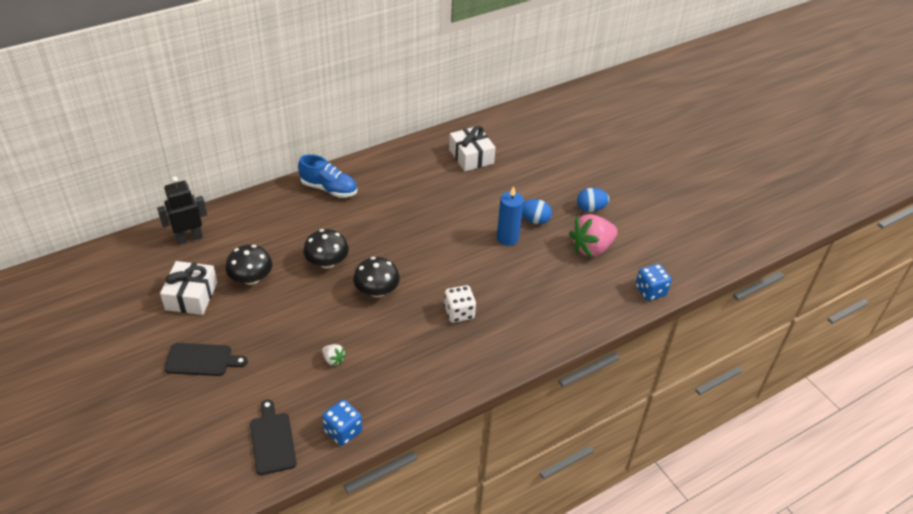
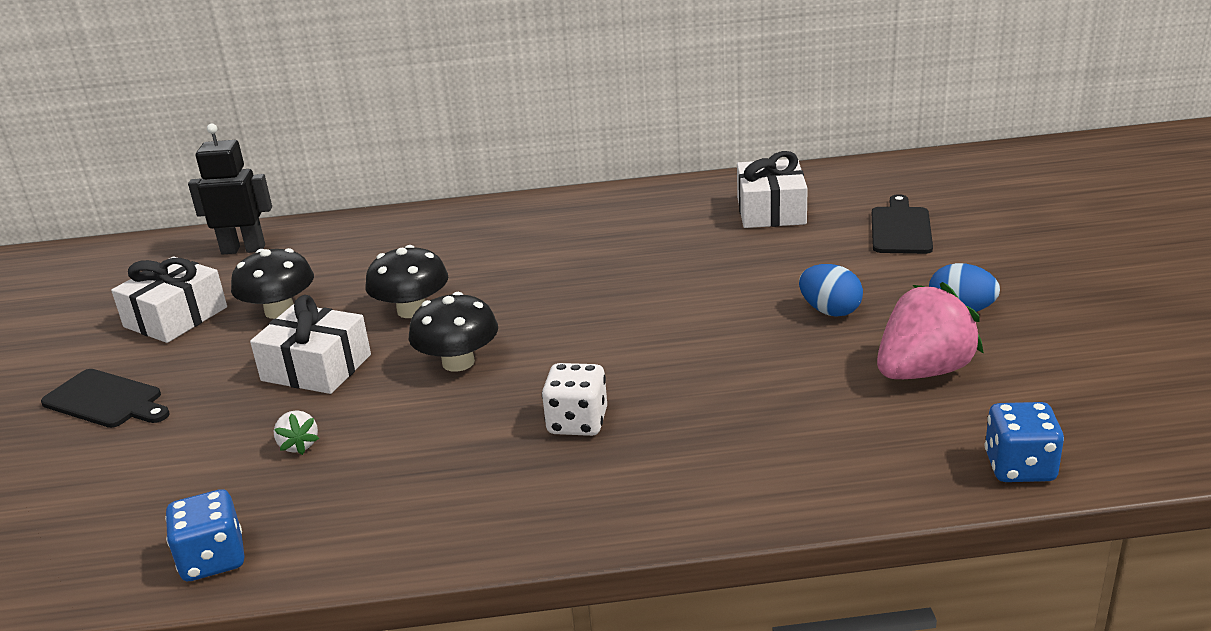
camera: 30 degrees right, 15 degrees down
black cutting board [250,400,297,475] -> black cutting board moved to [872,194,933,254]
blue shoe [298,154,357,198] -> none
blue candle [497,186,524,246] -> none
pink strawberry [569,214,618,257] -> pink strawberry turned 150 degrees clockwise [877,282,984,379]
none -> white gift [250,295,371,394]

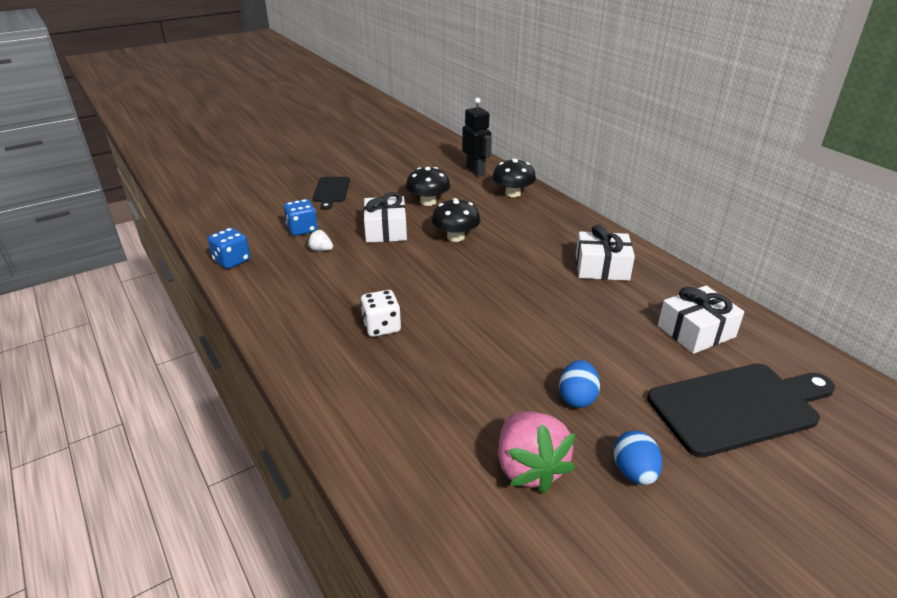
camera: 60 degrees right, 5 degrees up
white gift [111,256,227,343] -> white gift moved to [576,225,635,281]
white strawberry [274,410,319,455] -> white strawberry turned 75 degrees clockwise [307,229,333,251]
black mushroom [409,292,498,372] -> black mushroom moved to [492,158,536,197]
black cutting board [872,194,933,254] -> black cutting board [647,363,835,457], size x1.76
pink strawberry [877,282,984,379] -> pink strawberry turned 45 degrees clockwise [498,412,575,494]
blue dice [985,402,1064,482] -> blue dice moved to [284,199,318,236]

